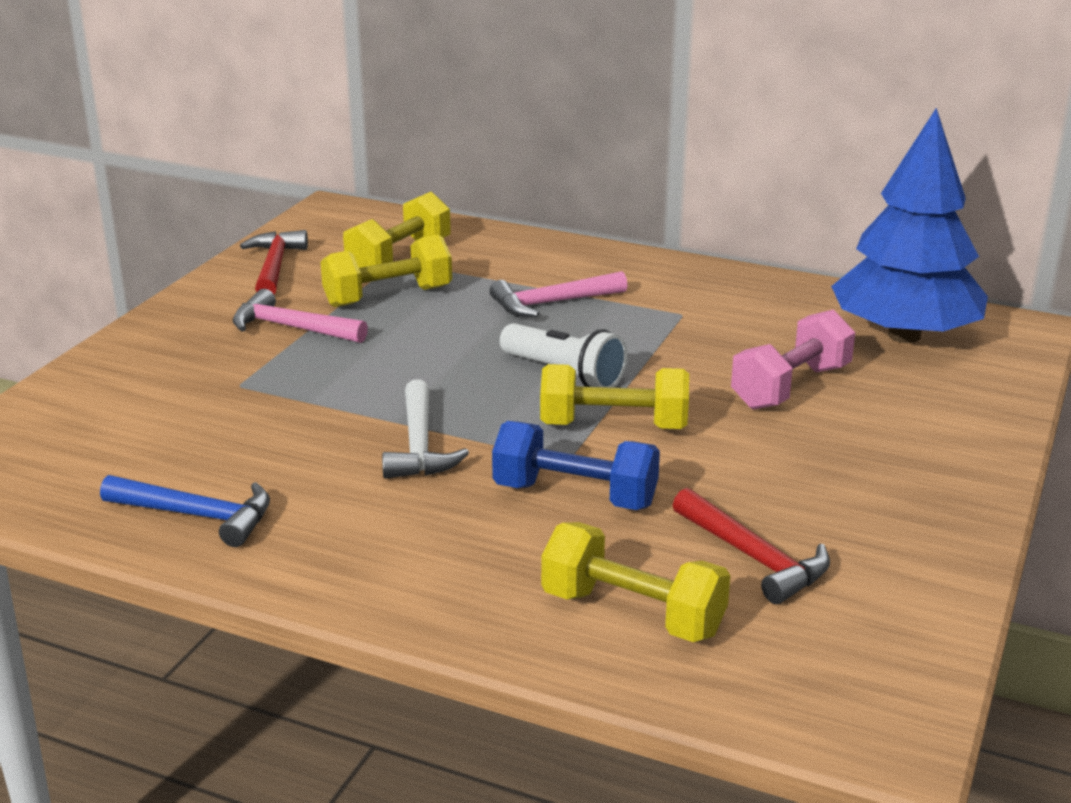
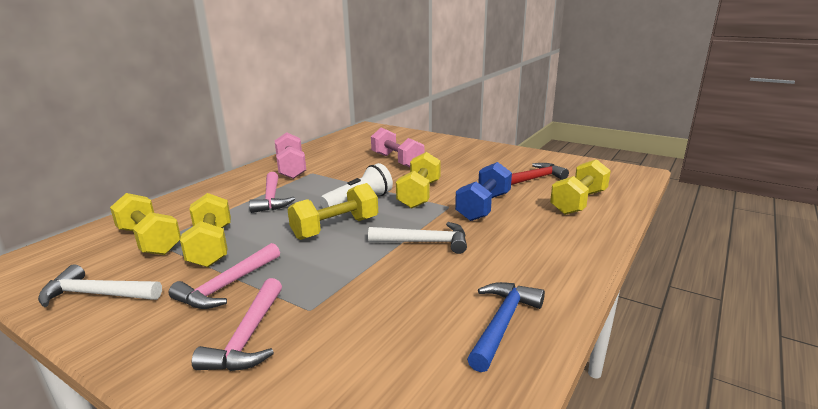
camera: 80 degrees left, 5 degrees down
red hammer [240,230,308,295] -> white hammer [38,264,162,307]
blue tree [831,108,988,343] -> none
none -> pink hammer [192,278,282,371]
none -> pink dumbbell [275,132,306,179]
none -> yellow dumbbell [287,183,378,240]

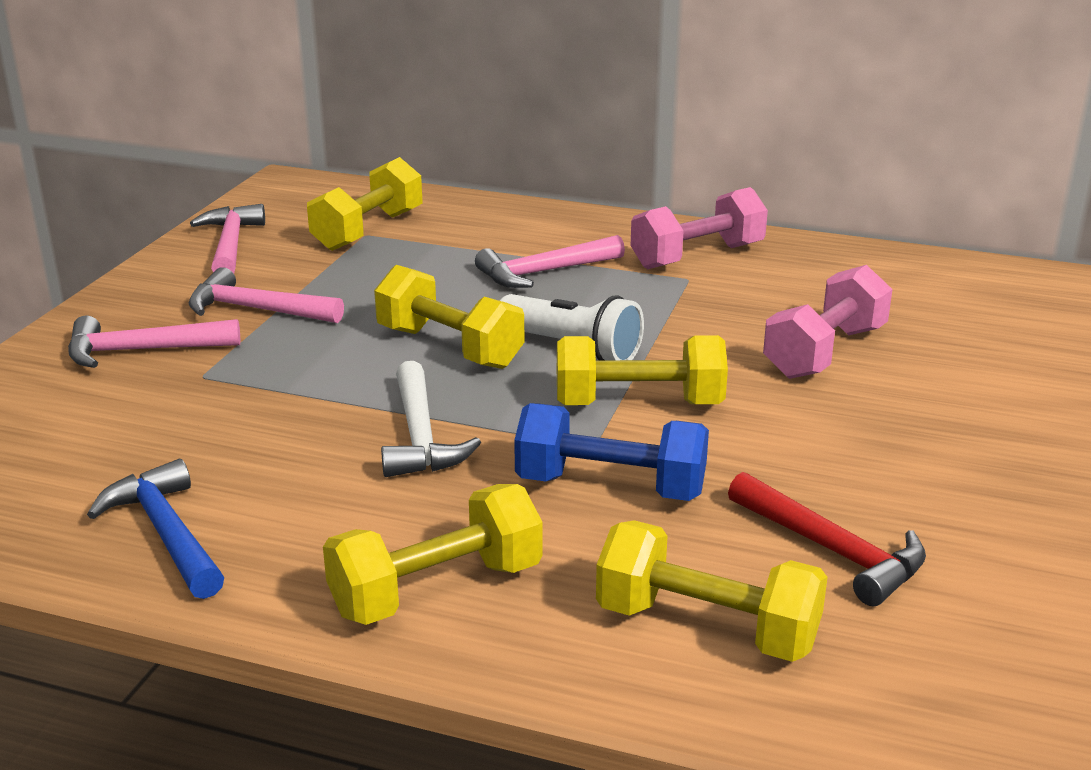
camera: 75 degrees right, 5 degrees up
white hammer [38,264,162,307] -> pink hammer [190,204,265,273]
yellow dumbbell [180,193,231,267] -> yellow dumbbell moved to [323,484,543,625]
blue hammer [467,282,545,372] -> blue hammer turned 135 degrees counterclockwise [87,459,224,599]

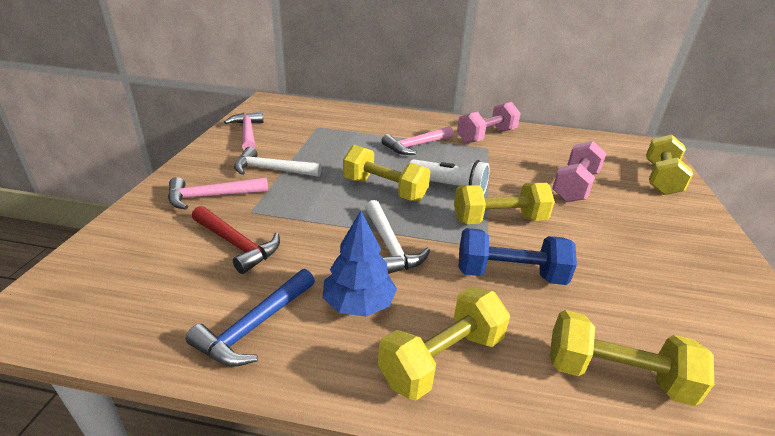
camera: 10 degrees left, 5 degrees up
blue hammer [87,459,224,599] -> blue hammer turned 105 degrees counterclockwise [186,269,315,367]
pink hammer [189,267,344,323] -> white hammer [234,147,322,177]
yellow dumbbell [307,157,423,251] -> yellow dumbbell moved to [646,135,693,195]
red hammer [728,472,926,606] -> red hammer moved to [192,206,280,274]
none -> blue tree [323,211,397,317]

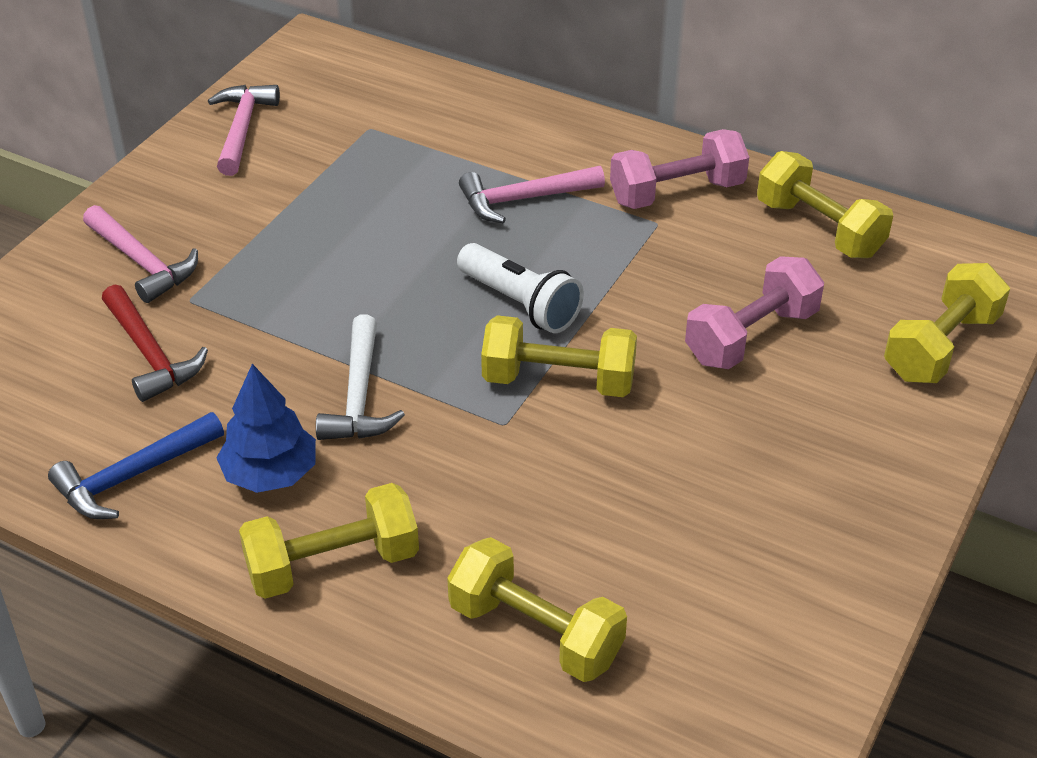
camera: 20 degrees right, 10 degrees up
pink hammer [168,177,268,210] -> pink hammer turned 135 degrees counterclockwise [83,205,198,303]
white hammer [234,147,322,177] -> none
yellow dumbbell [343,145,430,201] -> yellow dumbbell moved to [757,151,893,258]
blue dumbbell [459,228,577,285] -> none

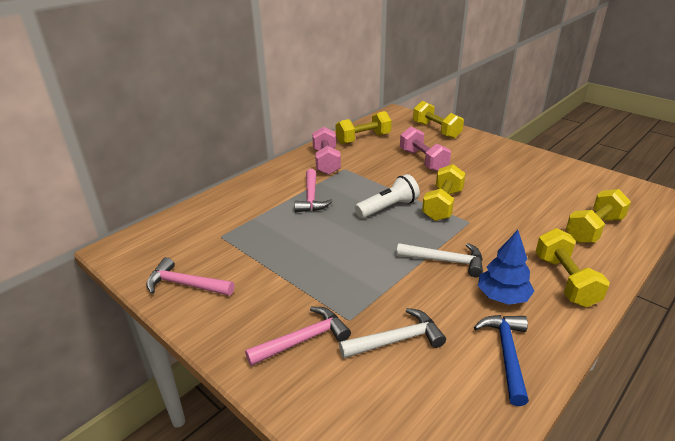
camera: 75 degrees left, 10 degrees down
blue hammer [48,412,224,519] -> blue hammer turned 150 degrees counterclockwise [474,315,529,406]
red hammer [102,285,208,402] -> white hammer [339,308,446,358]

